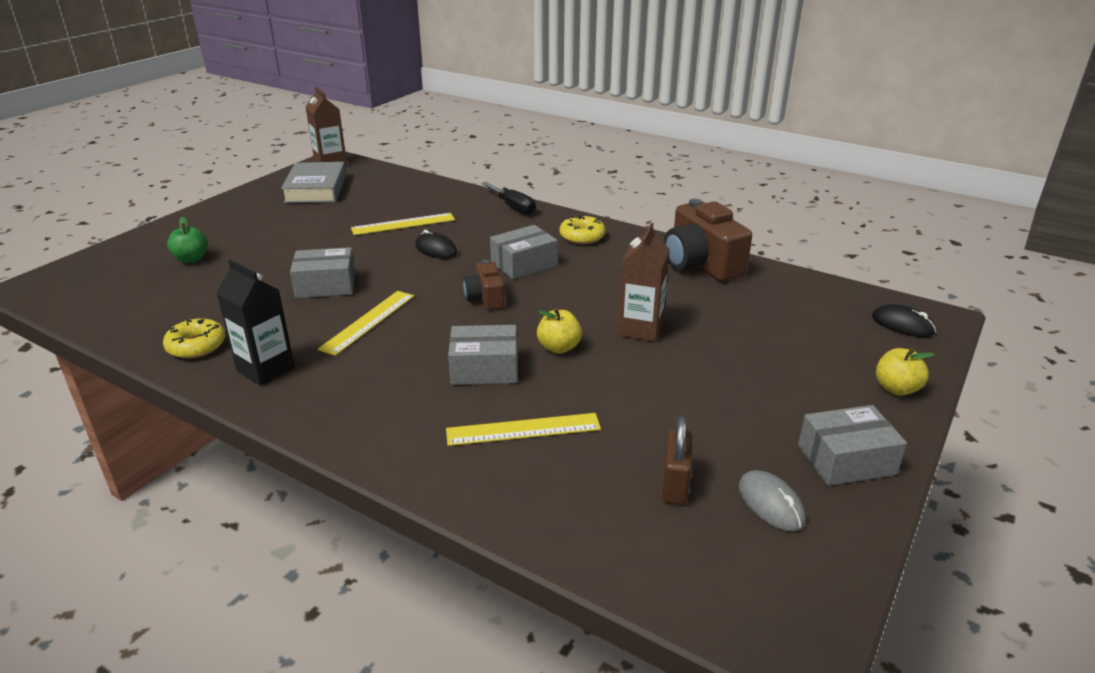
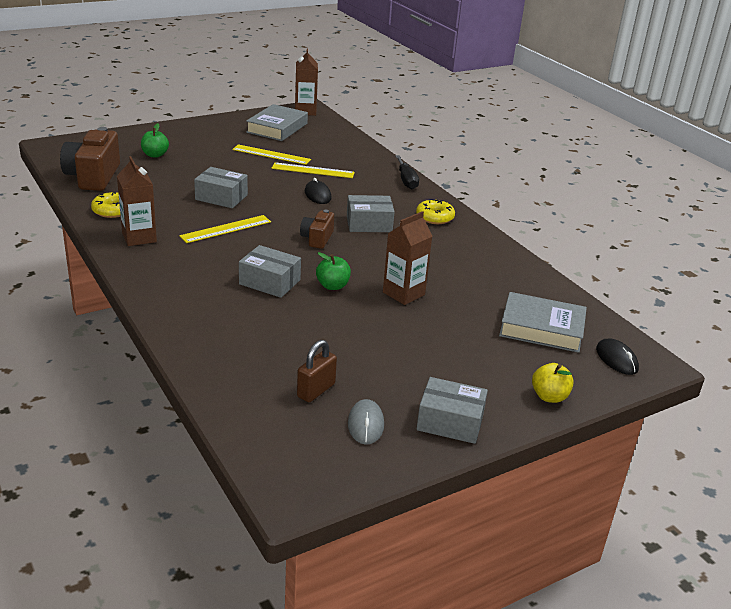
camera: 25 degrees right, 0 degrees up
black carton [216,259,295,386] -> brown carton [117,156,157,246]
yellow ruler [446,413,601,446] -> yellow ruler moved to [232,144,311,165]
yellow apple [537,308,582,354] -> green apple [316,252,351,290]
brown camera [664,199,752,281] -> brown camera moved to [60,127,120,191]
none -> grey book [499,292,587,353]

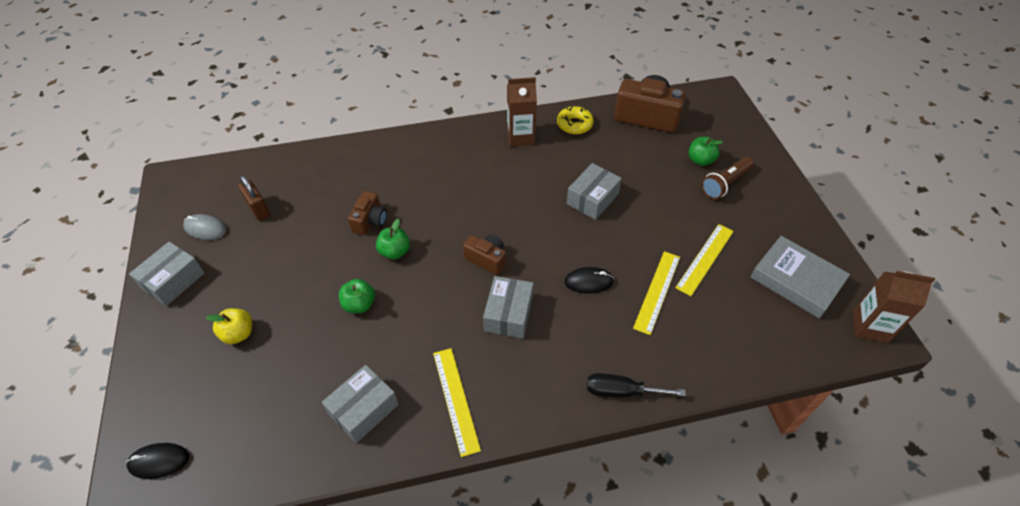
camera: 110 degrees right, 20 degrees up
yellow ruler [179,215,271,243] -> yellow ruler moved to [433,348,481,457]
grey box [239,245,301,298] -> grey box moved to [322,365,399,443]
brown carton [383,211,432,305] -> green apple [339,279,375,313]
yellow donut [416,199,455,224] -> none
grey book [499,292,587,353] -> none
yellow apple [532,363,574,403] -> yellow apple moved to [206,308,252,344]
none -> brown camera [348,191,387,235]
none -> brown flashlight [701,157,754,199]

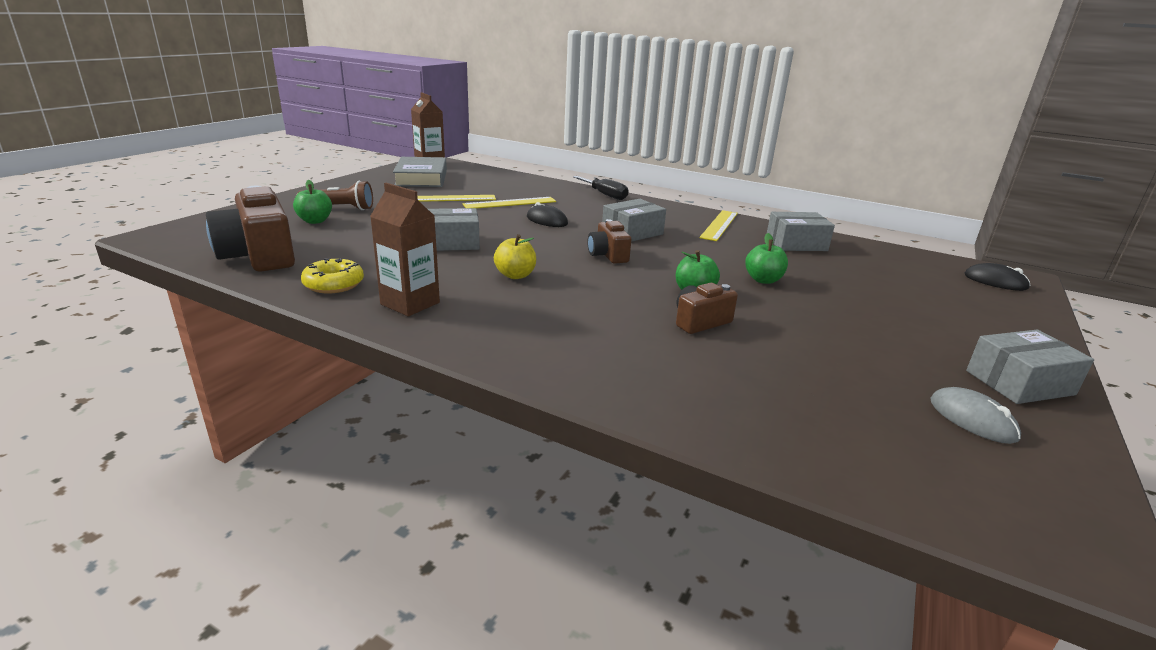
camera: 140 degrees left, 25 degrees down
yellow apple [206,308,252,344] -> yellow apple moved to [494,234,536,279]
brown padlock [238,175,270,221] -> none

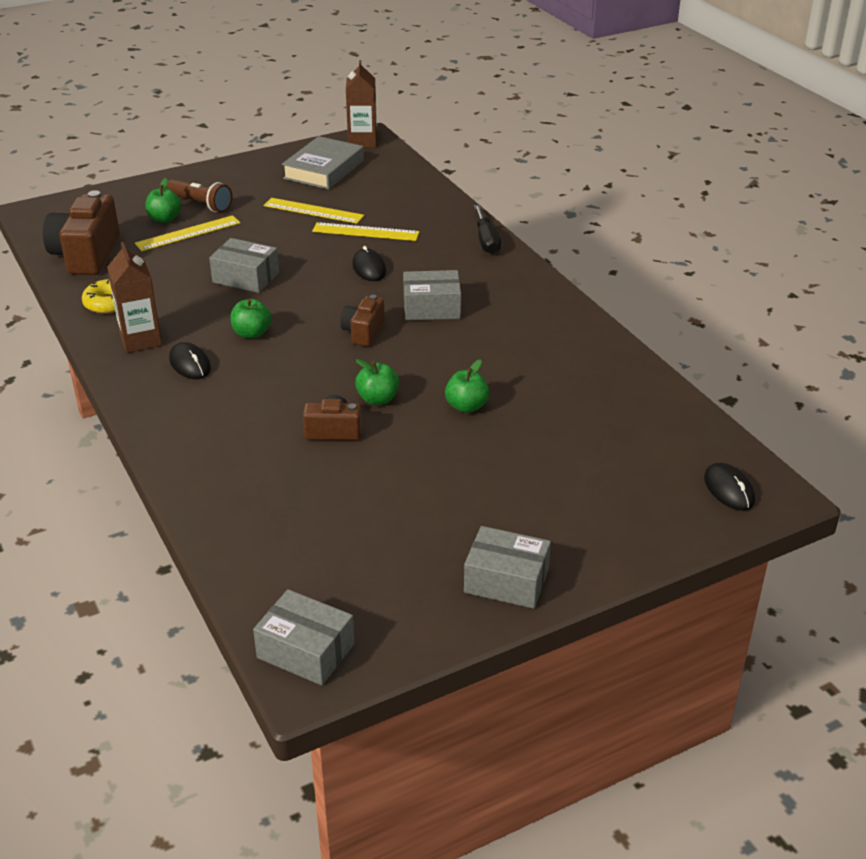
camera: 35 degrees right, 10 degrees up
yellow apple [494,234,536,279] -> green apple [230,299,271,339]
yellow ruler [699,210,738,241] -> yellow ruler moved to [135,215,240,251]
grey box [767,212,835,251] -> grey box moved to [253,589,355,685]
grey mouse [931,387,1021,444] -> none
none -> black mouse [169,342,211,379]

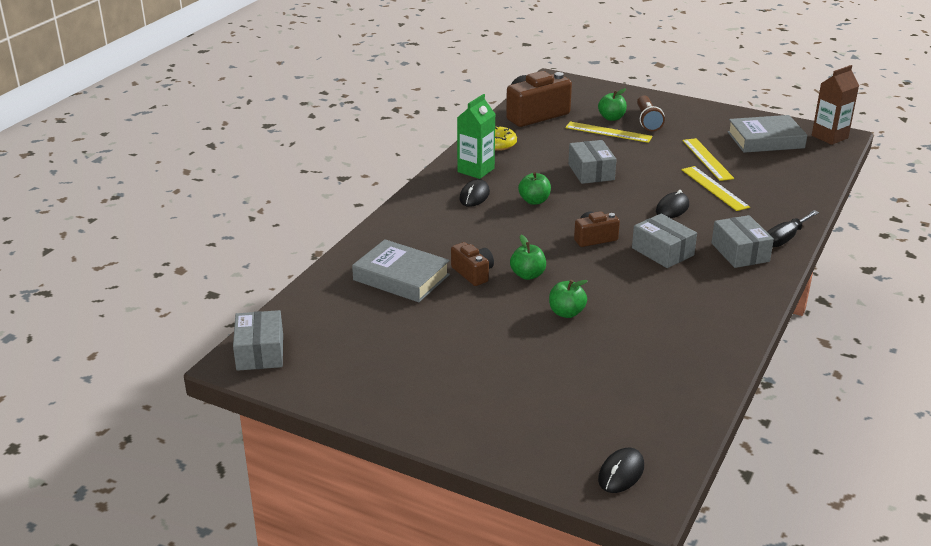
camera: 55 degrees right, 5 degrees down
brown carton [107,242,162,353] -> green carton [457,94,496,179]
grey box [464,526,551,609] -> grey box moved to [712,215,774,268]
none -> grey book [352,239,450,302]

